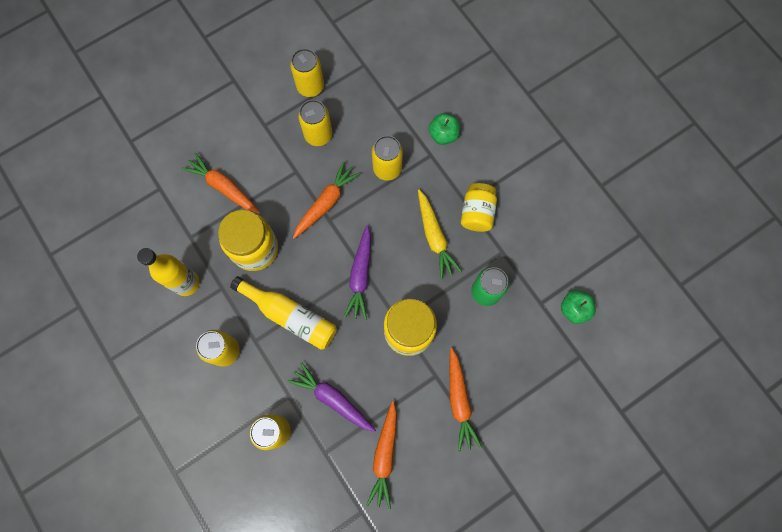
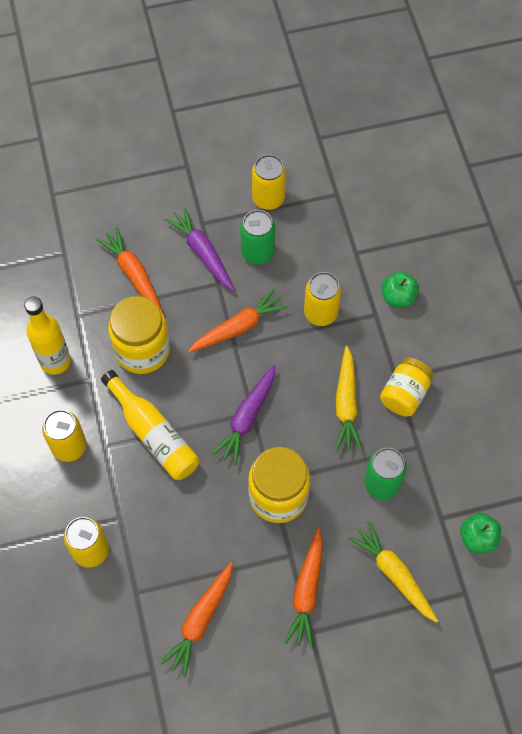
camera: 20 degrees right, 10 degrees down
purple carrot [287,362,376,432] -> purple carrot moved to [164,207,235,291]
yellow can [298,100,332,146] -> green can [240,210,275,264]
none -> yellow carrot [348,521,438,623]

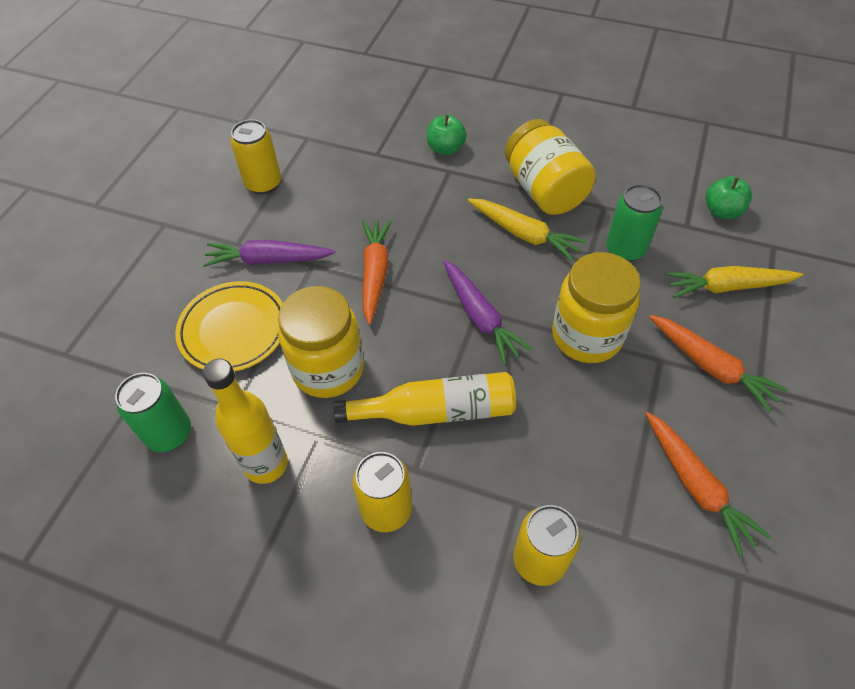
camera: 55 degrees left, 10 degrees down
orange carrot [96,227,163,313] -> yellow plate [175,281,283,372]
green can [240,210,275,264] -> green can moved to [115,373,191,452]
yellow can [304,272,341,326] -> none
yellow jar [380,357,433,417] -> yellow jar [505,119,596,215], size x1.50

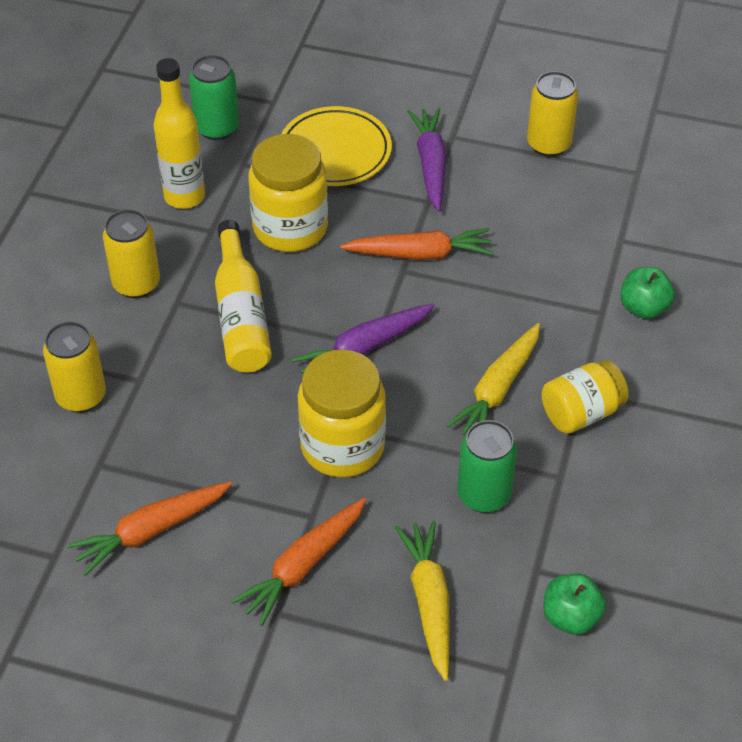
camera: 85 degrees right, 5 degrees down
yellow jar [505,119,596,215] -> yellow jar [541,360,629,434], size x0.66

